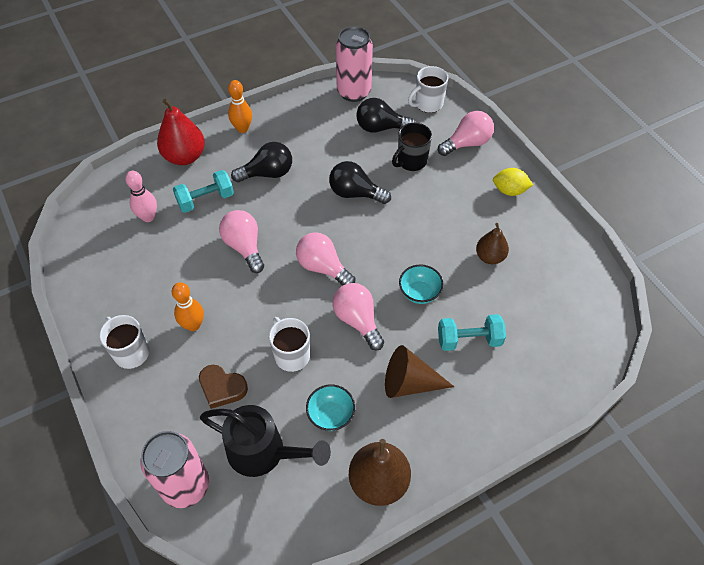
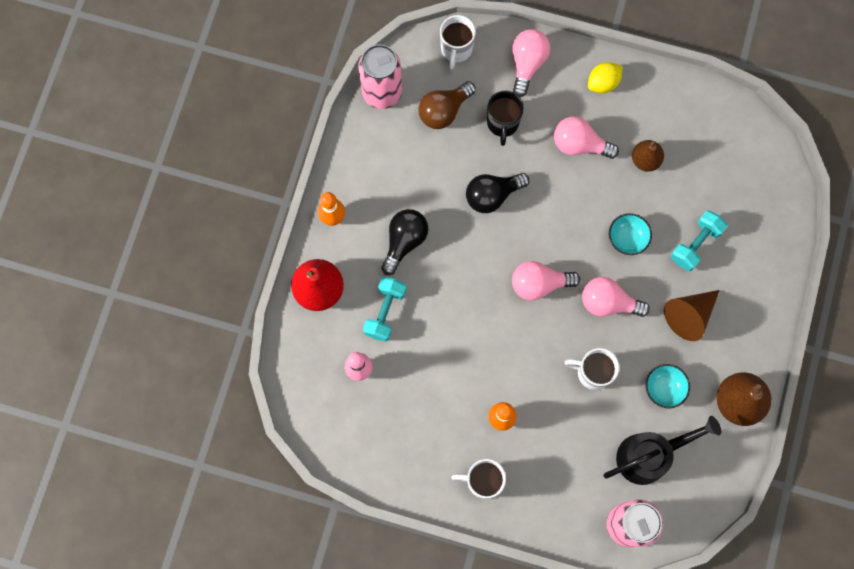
camera: 45 degrees left, 20 degrees up
brown heart [199,365,248,409] -> none
pink light bulb [219,210,264,273] -> pink light bulb moved to [554,116,619,159]
black light bulb [356,98,416,133] -> brown light bulb [419,81,476,129]

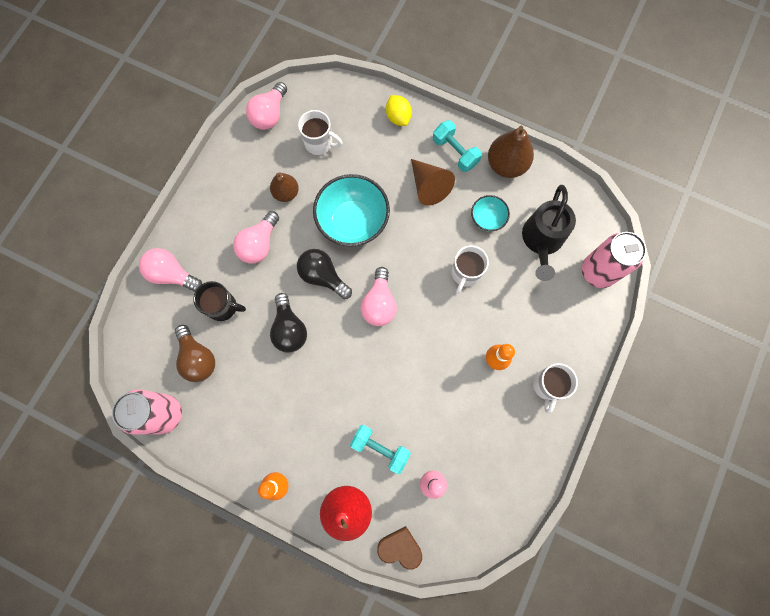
camera: 80 degrees left, 0 degrees up
black light bulb [381,209,428,275] -> black light bulb moved to [297,249,352,299]
white mug [440,15,476,70] -> white mug moved to [298,110,342,155]
pink light bulb [582,277,650,317] -> pink light bulb moved to [246,82,287,130]
yellow lemon [588,62,623,93] -> yellow lemon moved to [386,95,412,126]
black watering can [604,416,721,485] -> black watering can turned 150 degrees counterclockwise [522,185,576,281]
turquoise bowl [609,213,652,255] -> turquoise bowl [313,174,390,247], size x1.94
turquoise dumbbell [671,211,727,271] -> turquoise dumbbell moved to [433,120,482,172]
none -> brown heart [377,526,422,570]

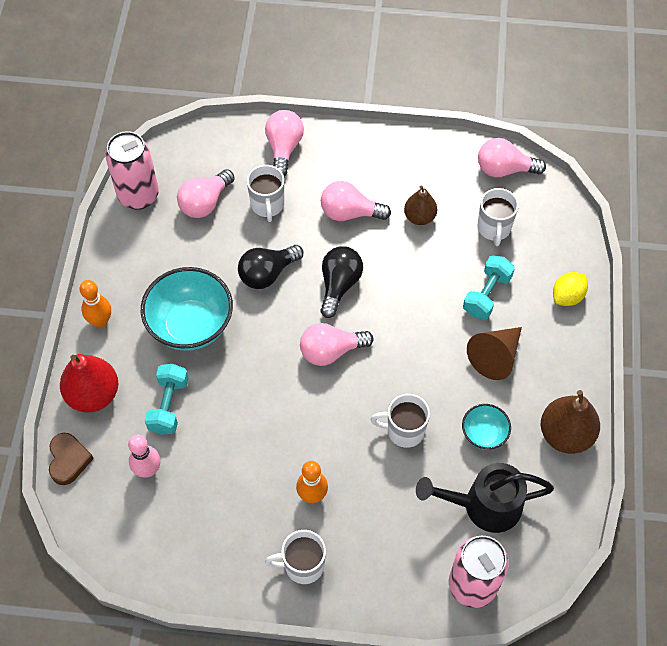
camera: 70 degrees right, 15 degrees down
brown light bulb [175,325,215,382] -> pink light bulb [177,169,235,218]
black mug [193,281,246,321] -> white mug [247,165,284,222]
turquoise bowl [313,174,390,247] -> turquoise bowl moved to [141,267,233,351]
turquoise dumbbell [433,120,482,172] -> turquoise dumbbell moved to [463,256,515,319]

